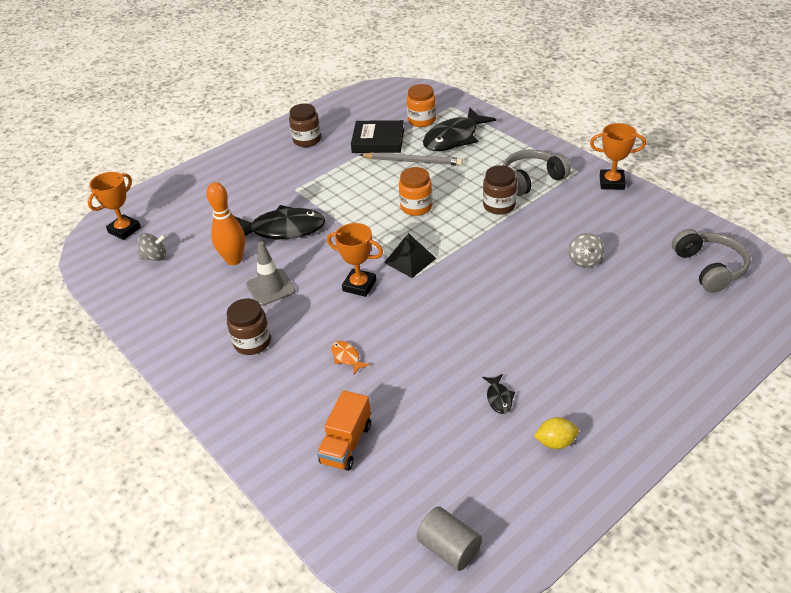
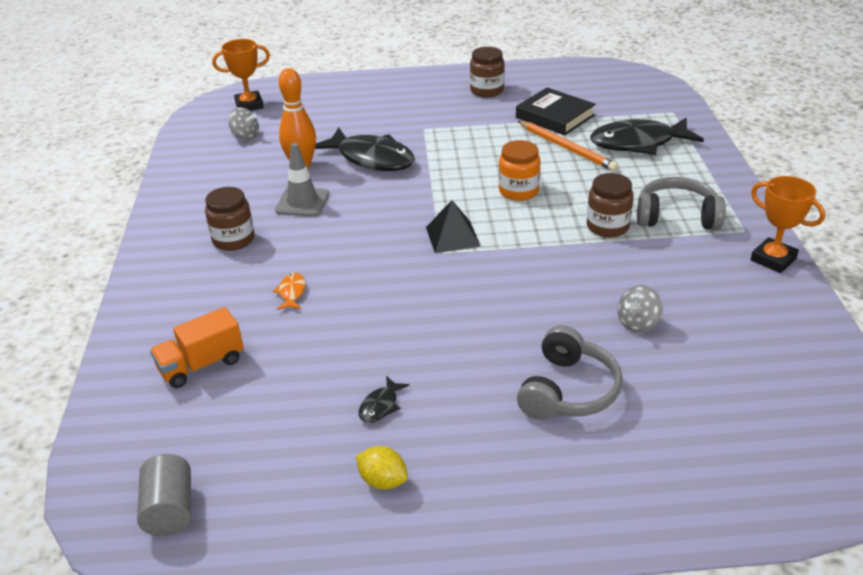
camera: 35 degrees right, 5 degrees down
orange trophy [327,223,383,297] -> none
grey pencil [360,152,463,166] -> orange pencil [518,121,618,171]
orange jar [407,84,436,127] -> none
grey headphones [672,229,751,293] -> grey headphones moved to [517,325,623,420]

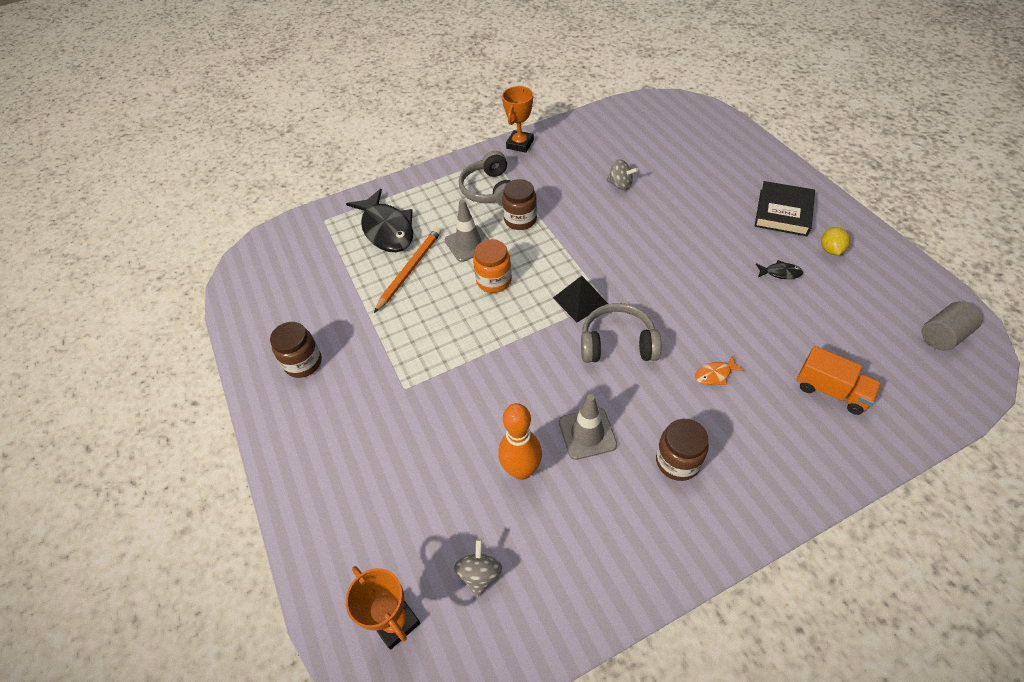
camera: 110 degrees left, 15 degrees up
black fish [315,127,415,171] -> none
black book [516,87,596,136] -> black book moved to [755,181,815,236]
grey headphones [517,325,623,420] -> grey headphones moved to [581,303,661,363]
none -> grey traffic cone [445,199,489,262]

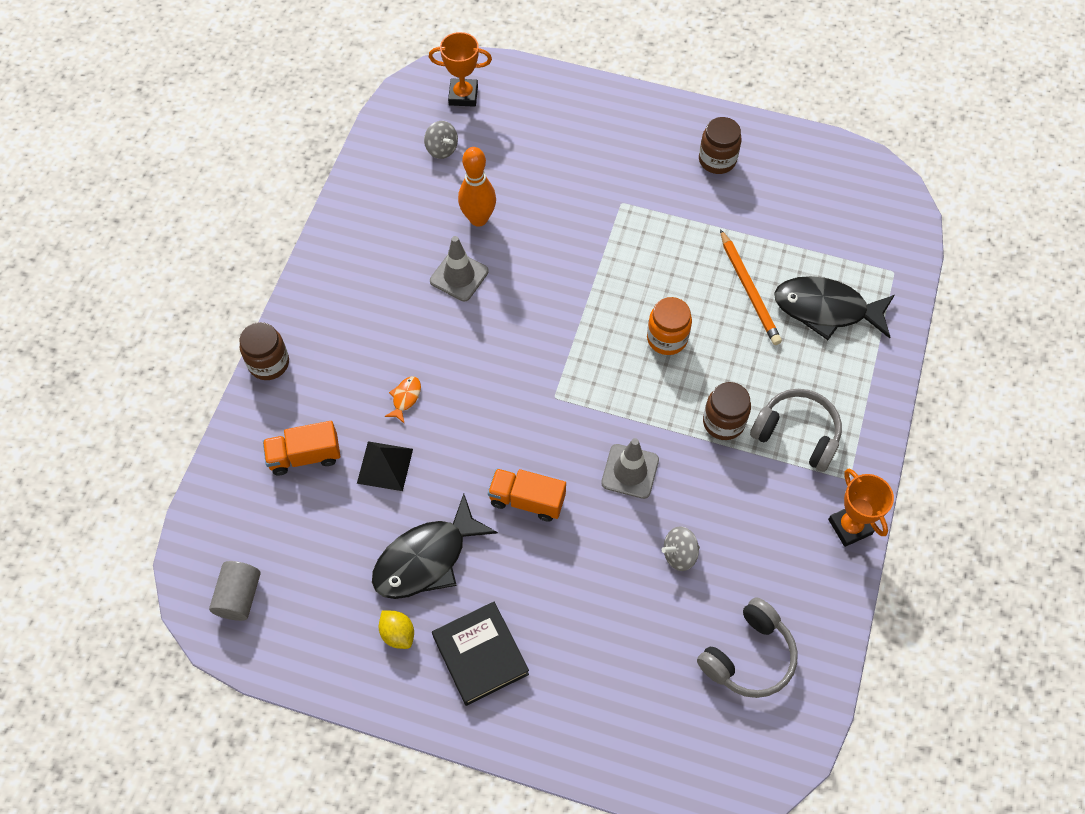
camera: 130 degrees right, 10 degrees up
grey traffic cone [445,199,489,262] -> grey traffic cone moved to [601,438,659,499]
black pyramid [553,276,608,322] -> black pyramid moved to [357,441,413,491]
grey headphones [581,303,661,363] -> grey headphones moved to [697,597,798,698]
brown jar [656,419,709,481] -> brown jar moved to [239,322,289,380]
black fish [756,260,803,279] -> black fish [372,494,498,599], size x2.39
none -> orange truck [488,468,566,522]

